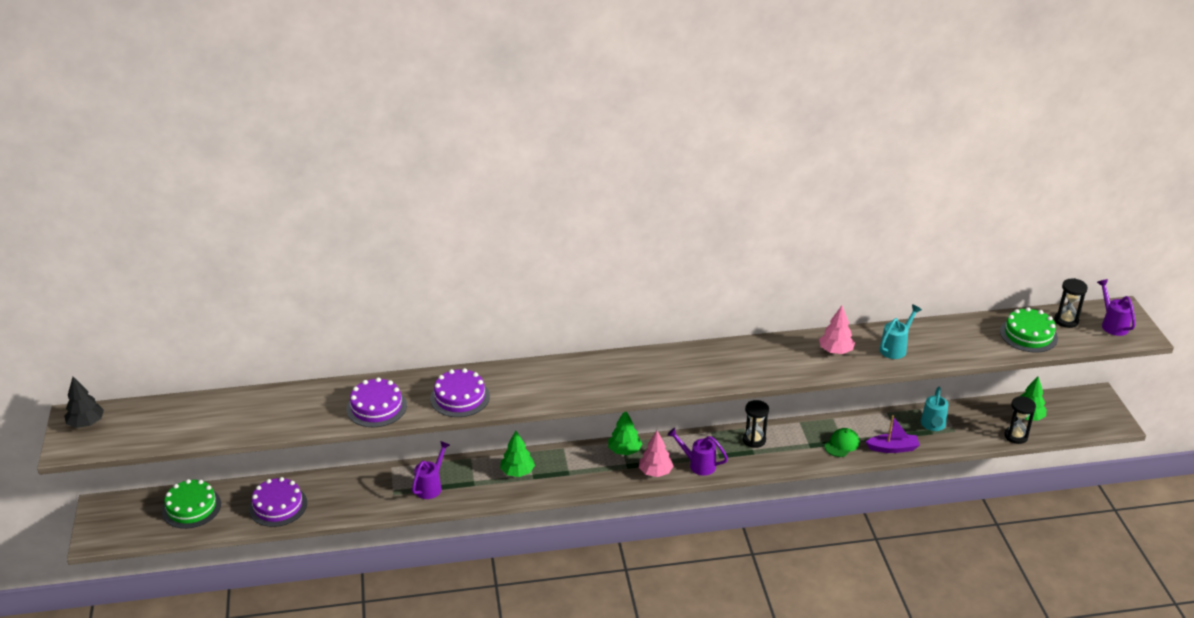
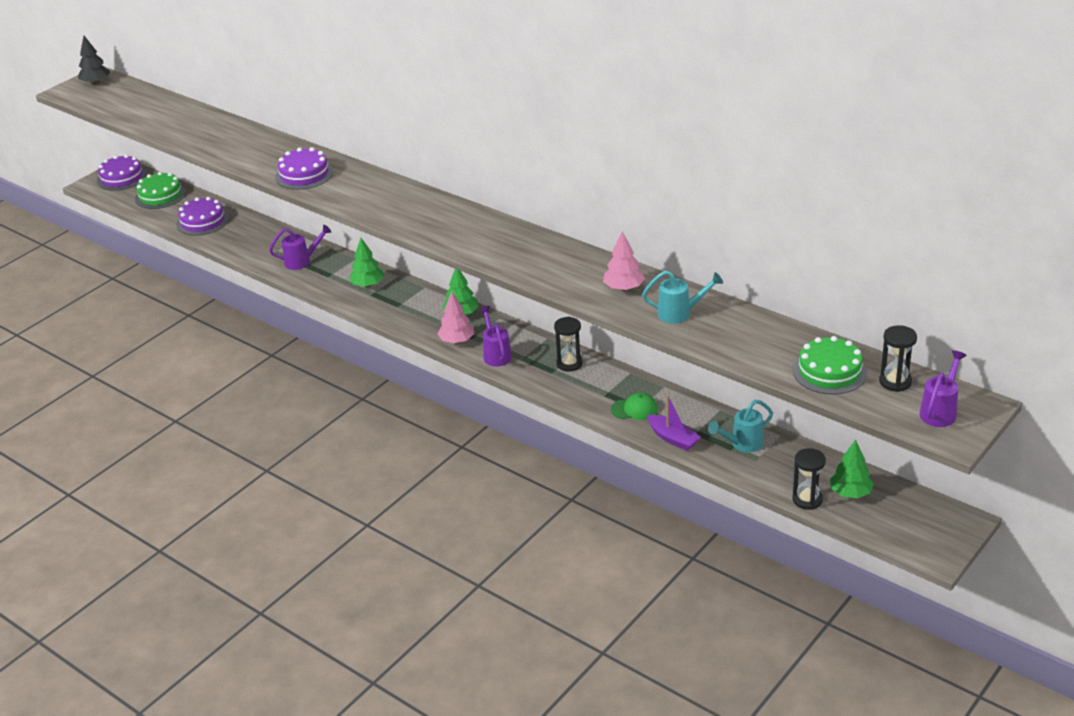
camera: 50 degrees right, 0 degrees up
purple cake [346,378,407,427] -> purple cake moved to [97,154,147,191]

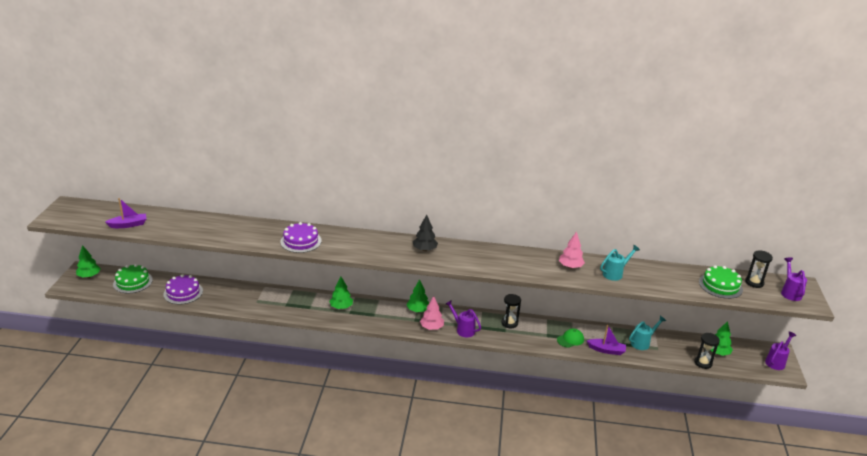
camera: 35 degrees left, 5 degrees down
black tree [78,36,110,85] -> black tree moved to [413,215,438,251]
purple cake [97,154,147,191] -> green tree [76,245,101,278]
purple watering can [269,225,331,270] -> purple watering can moved to [765,331,796,370]
turquoise watering can [708,400,773,452] -> turquoise watering can turned 150 degrees counterclockwise [629,316,666,350]
none -> purple boat [105,198,146,228]

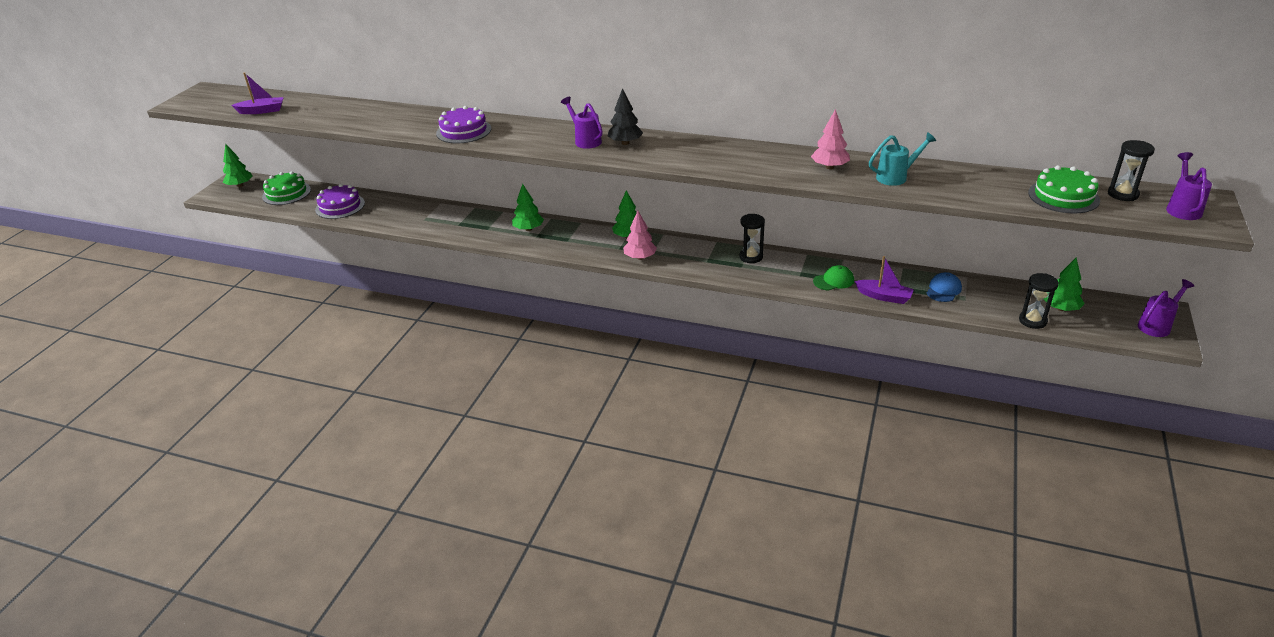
camera: 15 degrees right, 5 degrees up
purple watering can [446,300,481,337] -> purple watering can moved to [561,97,603,149]
turquoise watering can [629,316,666,350] -> blue cap [927,272,962,302]

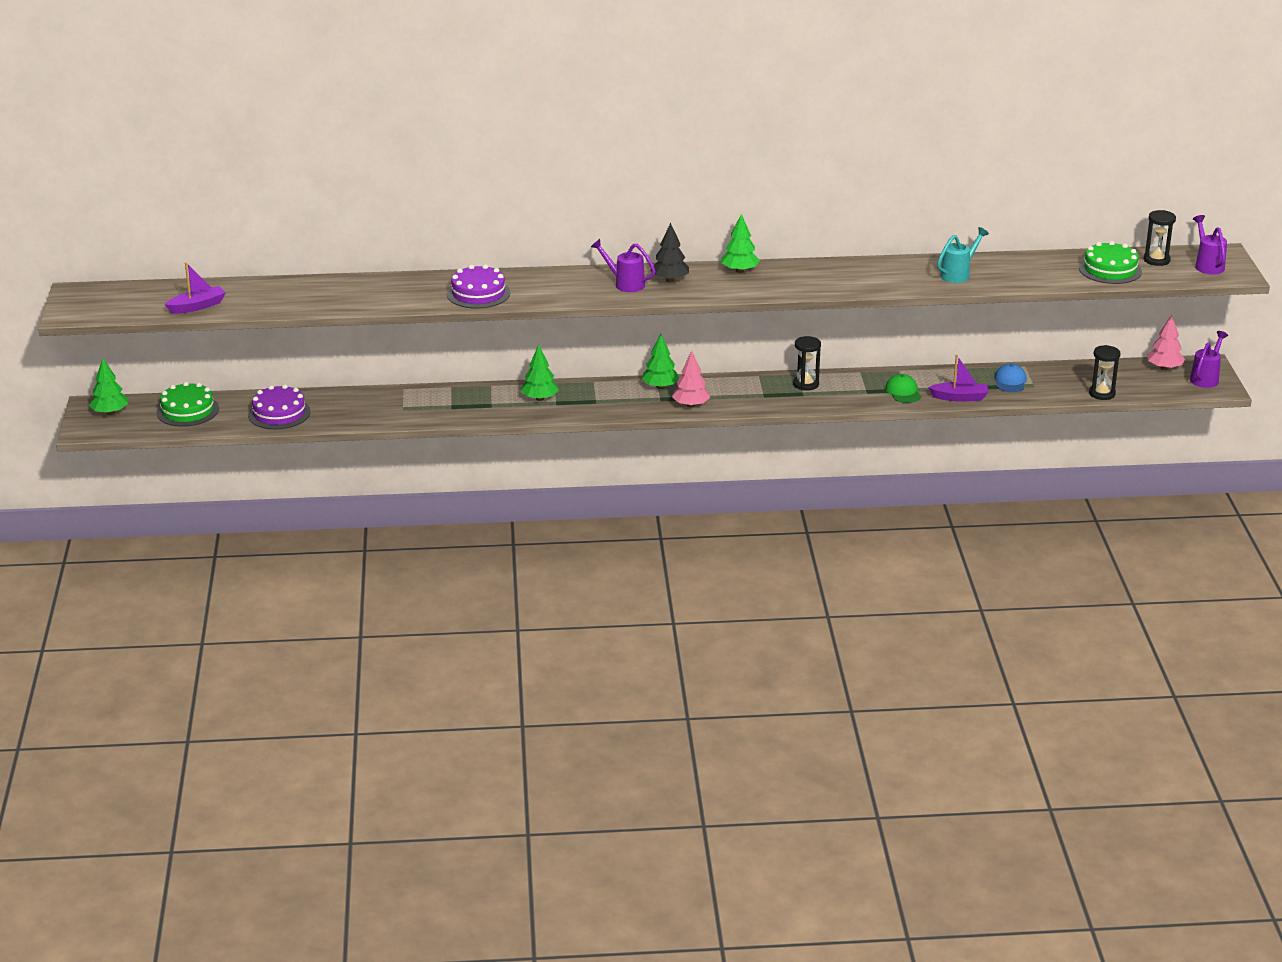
camera: 25 degrees left, 5 degrees down
pink tree [811,109,850,169] -> pink tree moved to [1147,315,1185,370]
green cap [813,265,854,291] -> green cap turned 60 degrees counterclockwise [885,374,921,403]
green tree [1043,258,1085,311] -> green tree moved to [721,214,760,273]

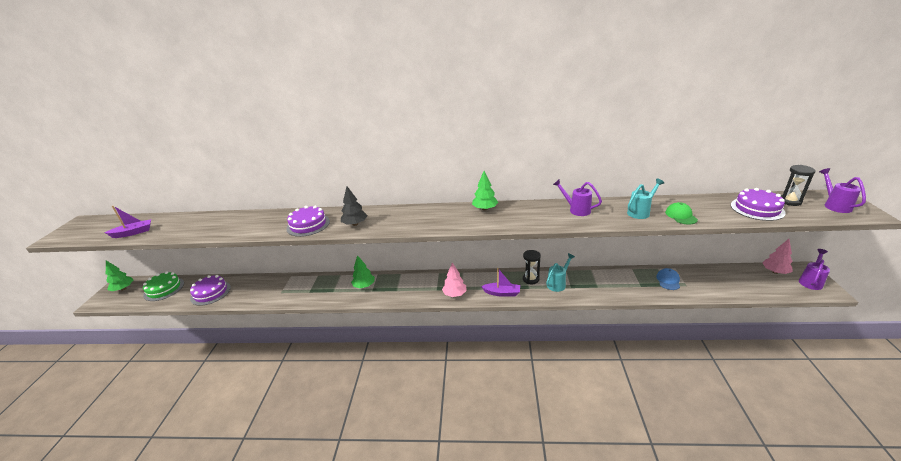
camera: 10 degrees right, 0 degrees up
purple watering can [591,239,655,292] -> purple watering can moved to [553,179,602,216]
green tree [642,333,679,389] -> none
black tree [651,223,689,282] -> black tree moved to [341,186,367,226]
green cap [885,374,921,403] -> green cap moved to [665,202,698,225]
purple boat [928,355,988,401] -> purple boat moved to [481,268,520,297]
green cake [1079,241,1142,284] -> purple cake [731,188,786,221]
black hourglass [1089,345,1121,400] -> none
none -> turquoise watering can [546,253,575,292]

